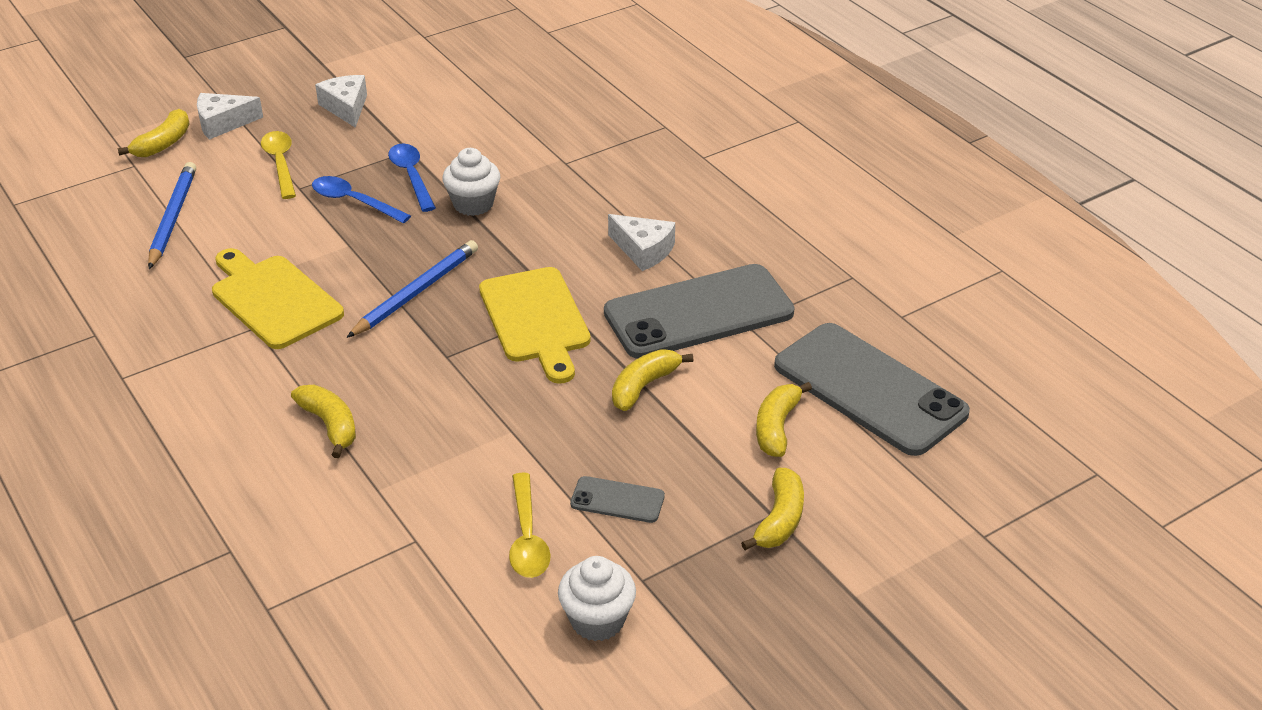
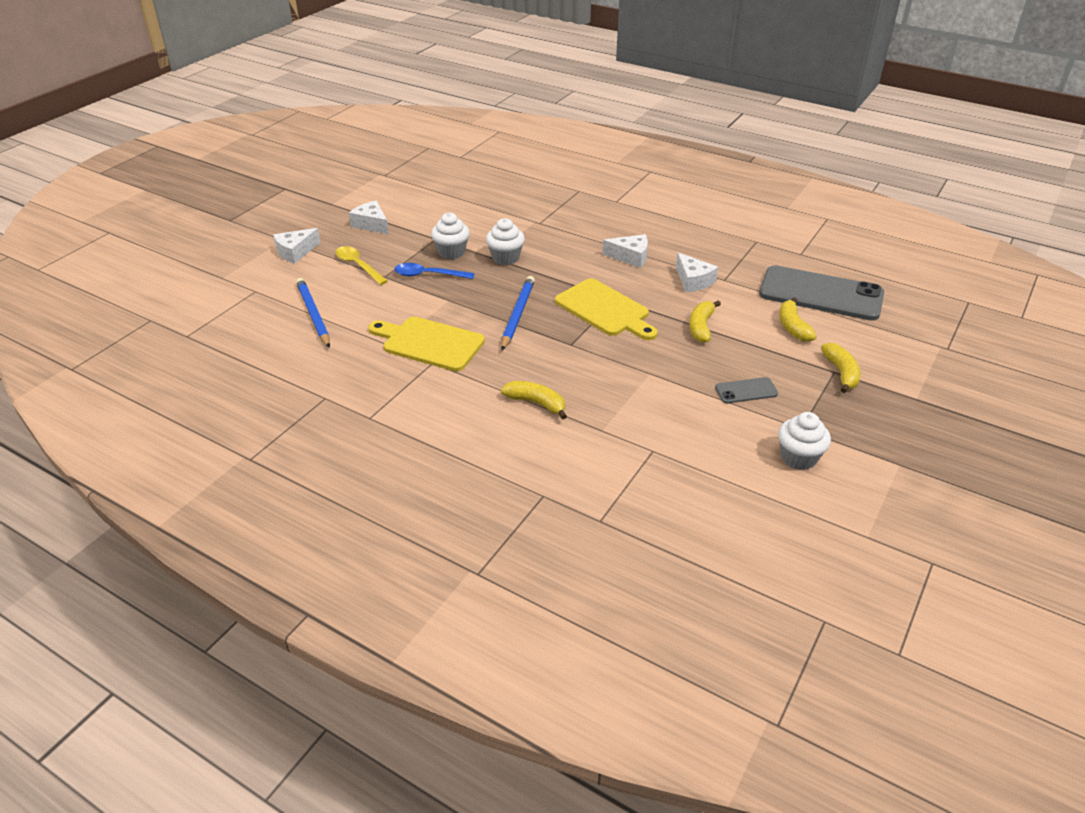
camera: 25 degrees left, 0 degrees up
yellow banana [117,109,190,157] -> none
blue spoon [388,143,436,212] -> white cupcake [431,213,470,259]
yellow spoon [509,472,550,578] -> none
grey phone [604,264,795,359] -> white cheese [676,253,718,292]

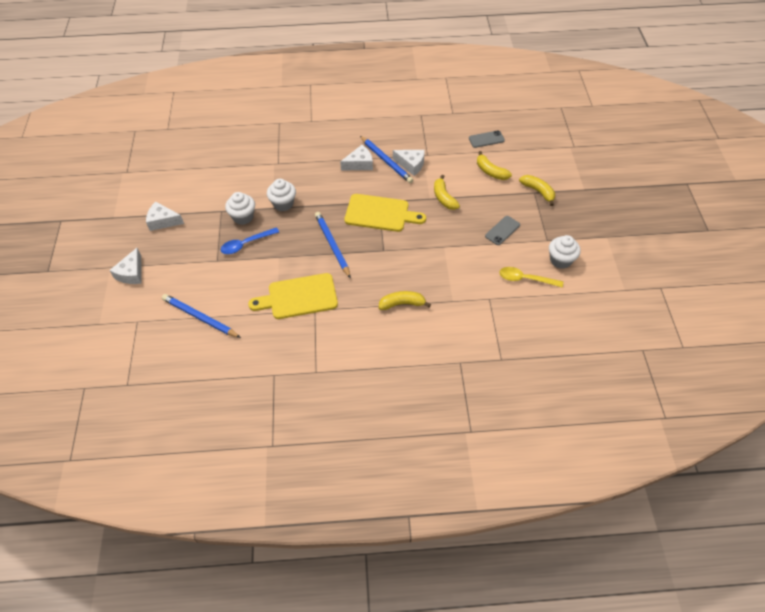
camera: 35 degrees left, 15 degrees up
yellow spoon [335,246,388,285] -> yellow spoon moved to [499,267,563,288]
grey phone [759,265,884,321] -> grey phone [469,130,505,148], size x0.44
none -> blue pencil [360,136,413,183]

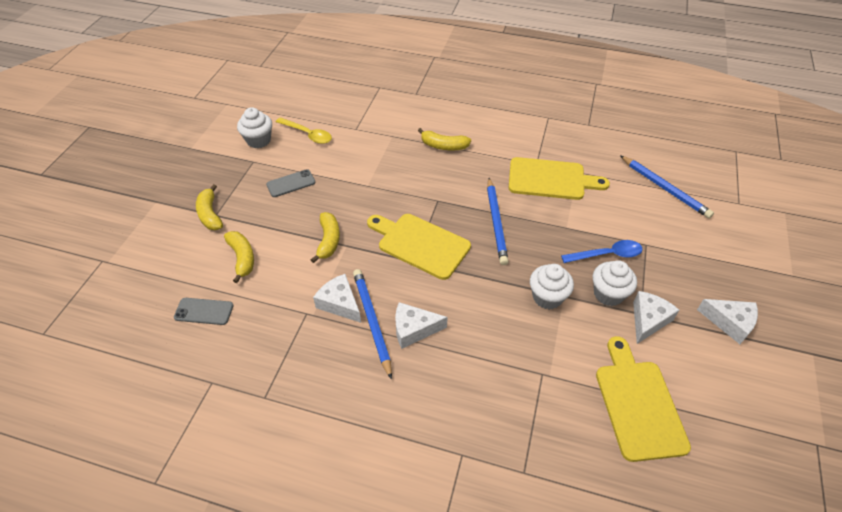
camera: 160 degrees left, 5 degrees down
white cheese [109,248,142,284] -> white cheese moved to [633,291,679,344]
none -> yellow cutting board [596,336,691,462]

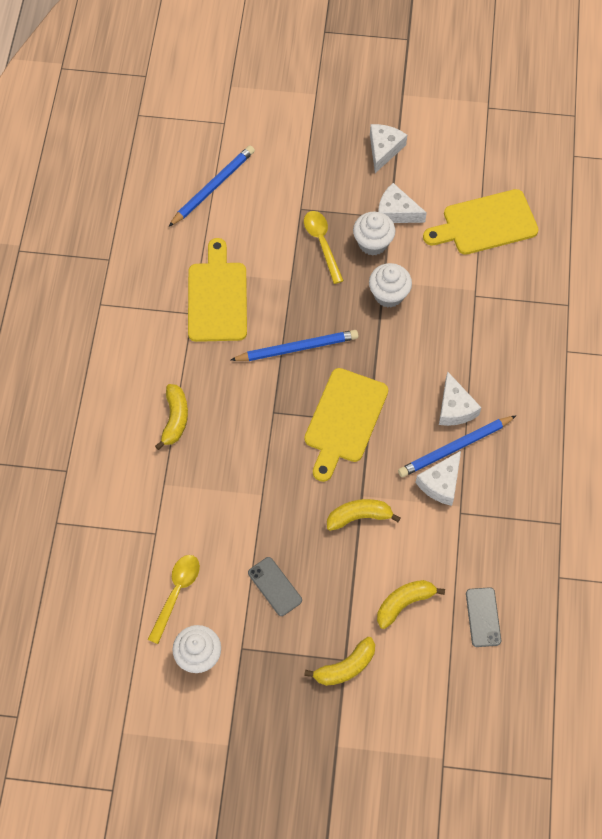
camera: 100 degrees left, 15 degrees up
blue spoon [561,240,643,263] -> yellow spoon [304,211,344,284]

